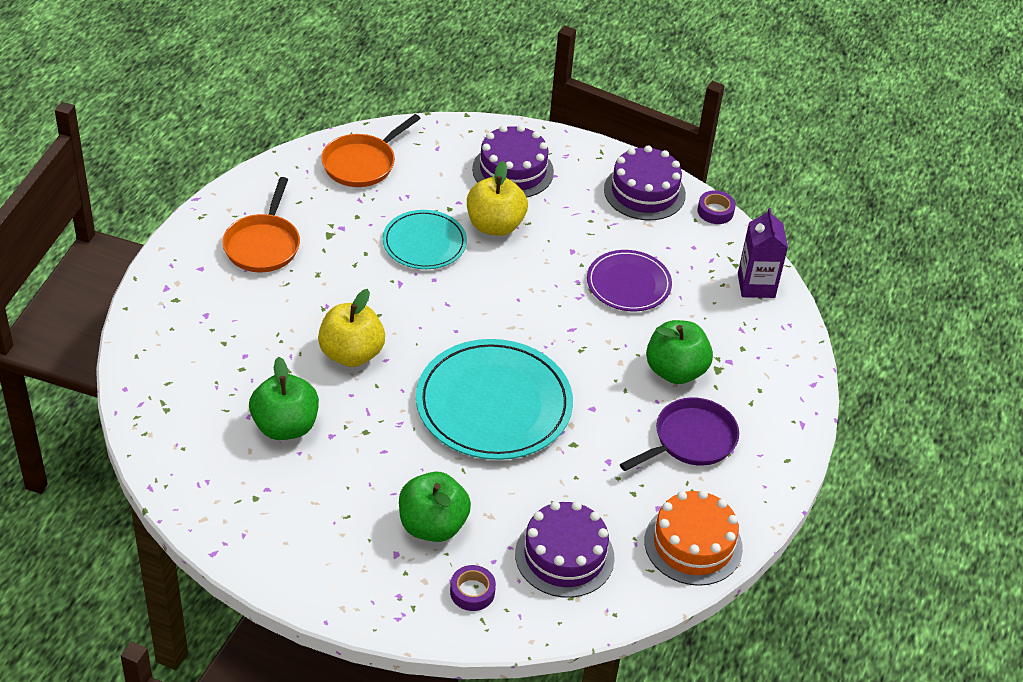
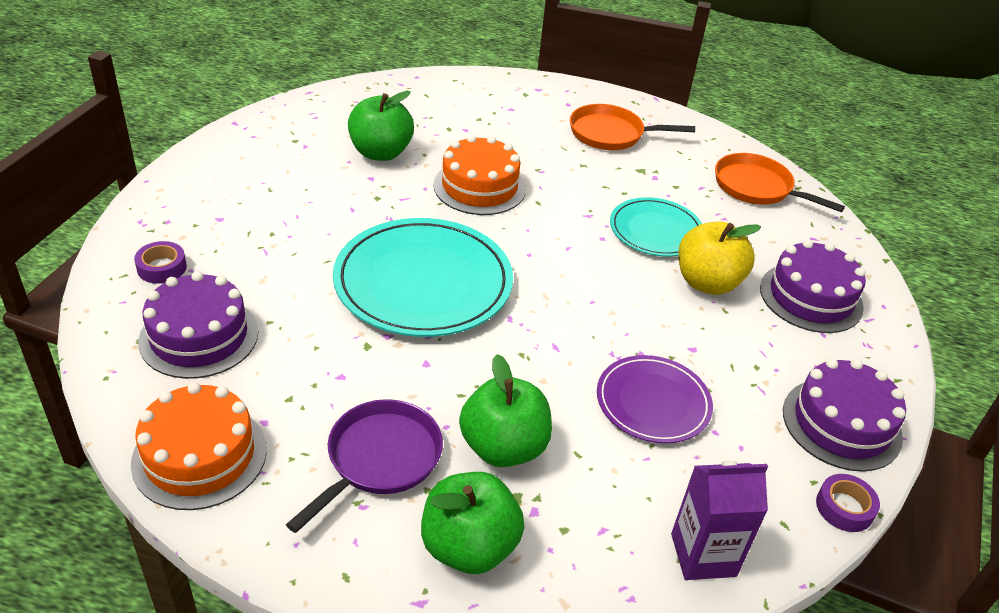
camera: 85 degrees right, 5 degrees down
yellow apple [318,289,385,367] -> orange cake [434,135,526,215]
green apple [399,472,471,542] -> green apple moved to [421,472,525,574]
purple pan [620,397,739,471] -> purple pan turned 105 degrees counterclockwise [286,399,443,533]

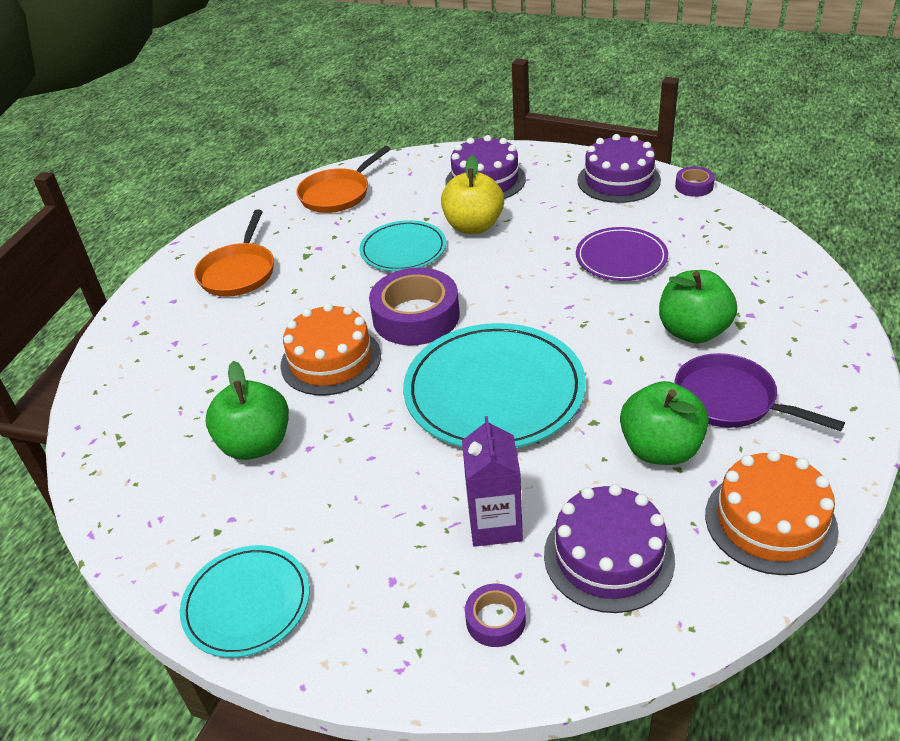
camera: 80 degrees left, 0 degrees up
green apple [421,472,525,574] -> green apple moved to [620,381,709,465]
purple carton [671,461,768,580] -> purple carton moved to [462,416,523,547]
none -> turquoise plate [180,545,309,658]
none -> purple tape [369,268,460,345]

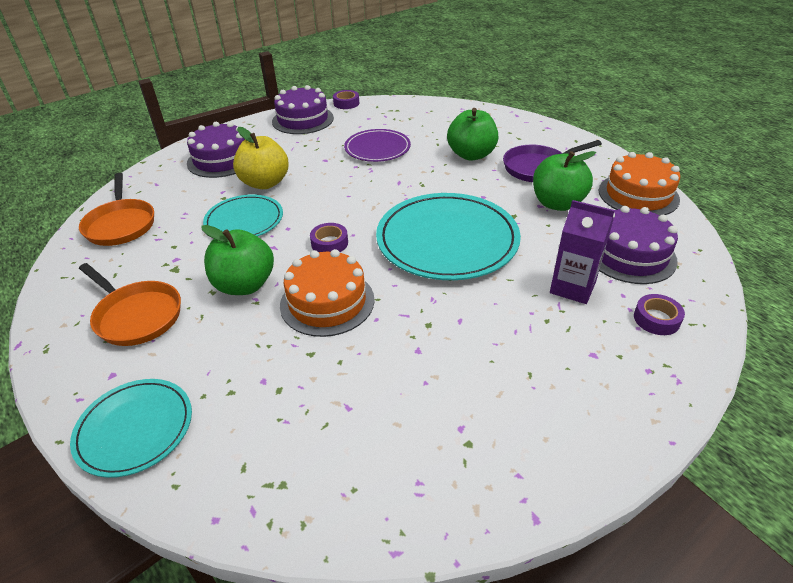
camera: 60 degrees left, 0 degrees up
turquoise plate [180,545,309,658] -> turquoise plate moved to [70,379,192,478]
green apple [206,361,289,460] -> green apple moved to [201,225,274,295]
purple tape [369,268,460,345] -> purple tape [310,223,348,252], size x0.49

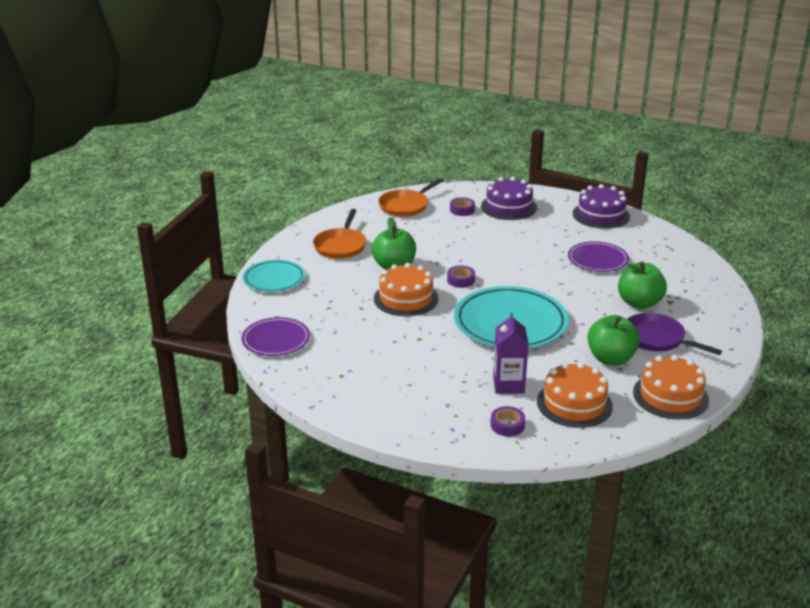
camera: 60 degrees right, 10 degrees down
turquoise plate [203,195,283,237] -> none
yellow apple [233,127,289,189] -> none
purple tape [333,90,359,109] -> purple tape moved to [450,197,475,216]
purple cake [599,206,678,284] -> orange cake [537,362,613,428]
none -> purple plate [242,317,310,356]

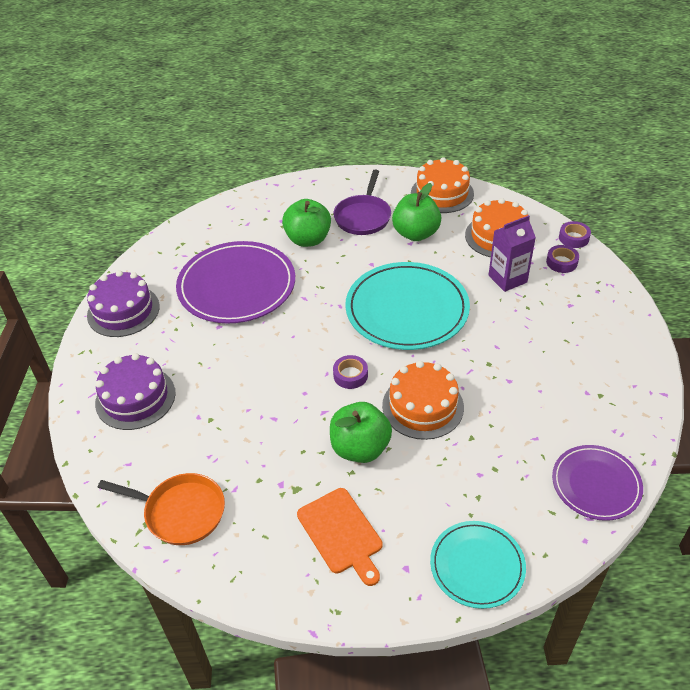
camera: 115 degrees left, 15 degrees up
orange pan [313,209,366,259] -> orange cutting board [297,488,383,586]
purple tape [450,197,475,216] -> purple tape moved to [559,221,591,248]
purple plate [568,241,629,272] -> purple plate [176,241,295,324], size x1.71

